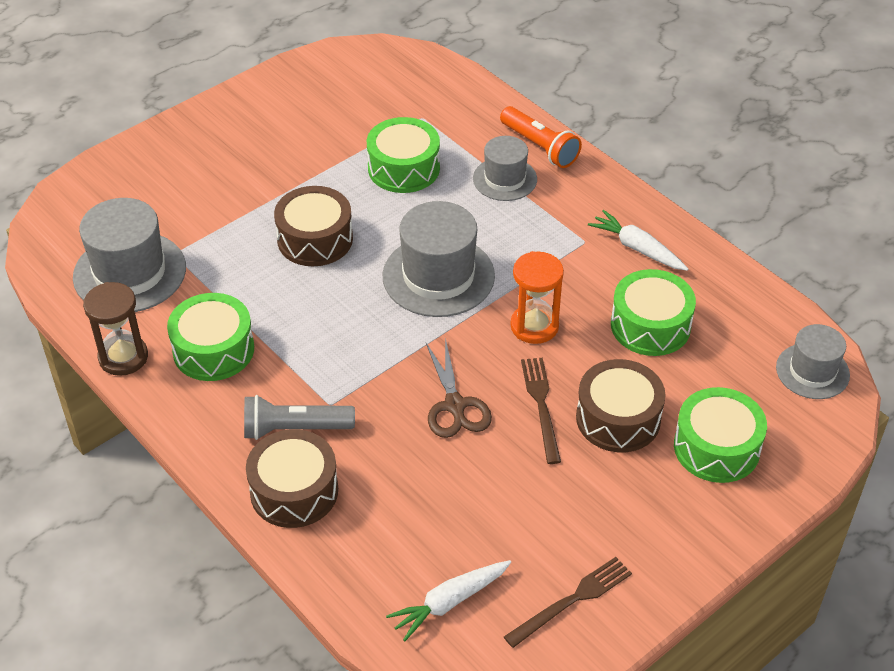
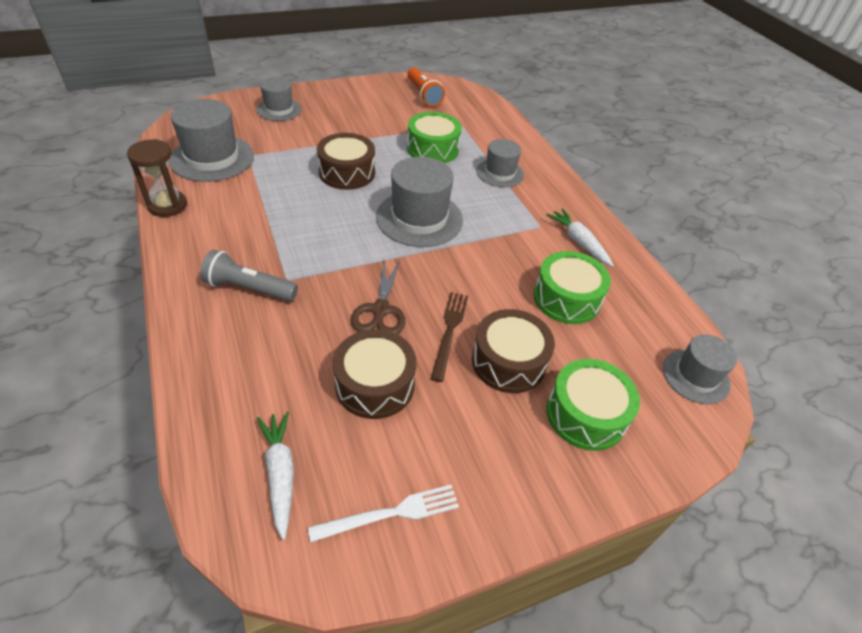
camera: 15 degrees right, 0 degrees up
green drum [167,293,254,381] -> none
brown drum [246,429,338,528] -> brown drum moved to [333,329,416,419]
white carrot [386,560,511,641] -> white carrot turned 90 degrees clockwise [257,411,294,540]
orange flashlight [500,106,582,168] -> orange flashlight moved to [407,67,445,107]
brown fork [504,557,632,648] -> white fork [308,485,459,543]
orange hourglass [510,251,564,344] -> none
none -> grey hat [257,77,302,121]

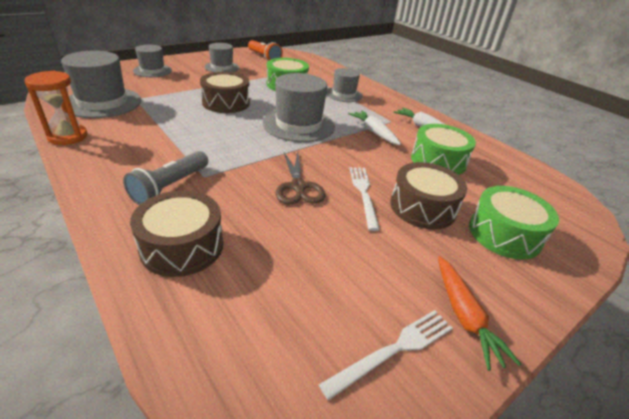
camera: 15 degrees left, 10 degrees down
brown hourglass [127,139,187,217] -> orange hourglass [24,71,88,145]
grey flashlight [200,250,298,301] -> grey flashlight turned 60 degrees counterclockwise [123,151,208,205]
white carrot [257,411,294,540] -> white carrot moved to [348,110,401,145]
brown drum [333,329,416,419] -> brown drum moved to [130,190,223,277]
brown fork [431,292,468,382] -> white fork [349,167,380,231]
grey hat [663,334,737,404] -> grey hat moved to [204,43,240,72]
none -> orange carrot [438,256,521,371]

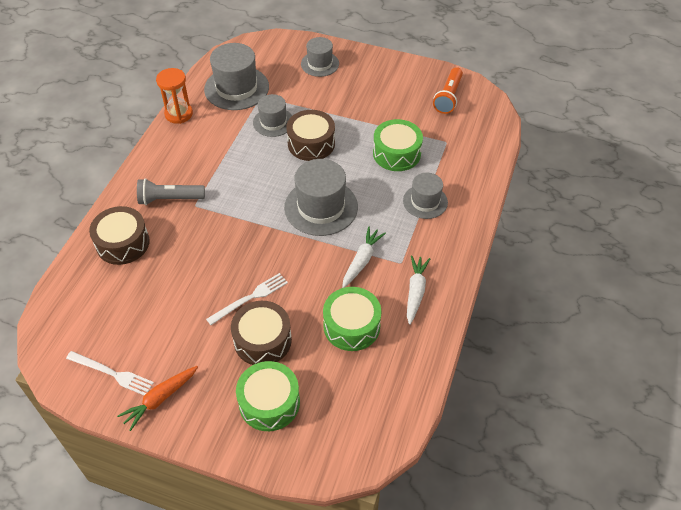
camera: 60 degrees right, 15 degrees up
grey hat [204,43,240,72] -> grey hat moved to [253,94,292,137]
brown scissors [275,152,326,205] -> none

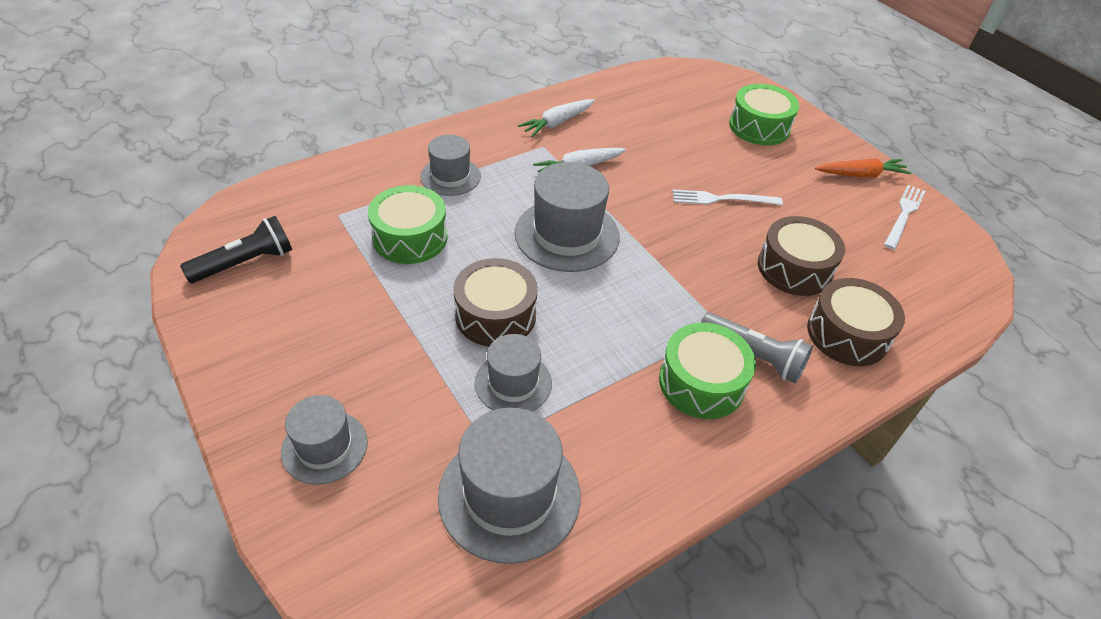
camera: 145 degrees left, 5 degrees down
white fork [66,351,154,395] -> white fork turned 60 degrees clockwise [884,185,925,250]
orange hourglass [156,68,193,124] -> none
brown drum [231,301,292,365] -> brown drum moved to [758,216,845,296]
green drum [323,287,382,351] -> green drum moved to [659,323,756,419]
orange flashlight [433,67,463,114] -> black flashlight [180,216,292,283]

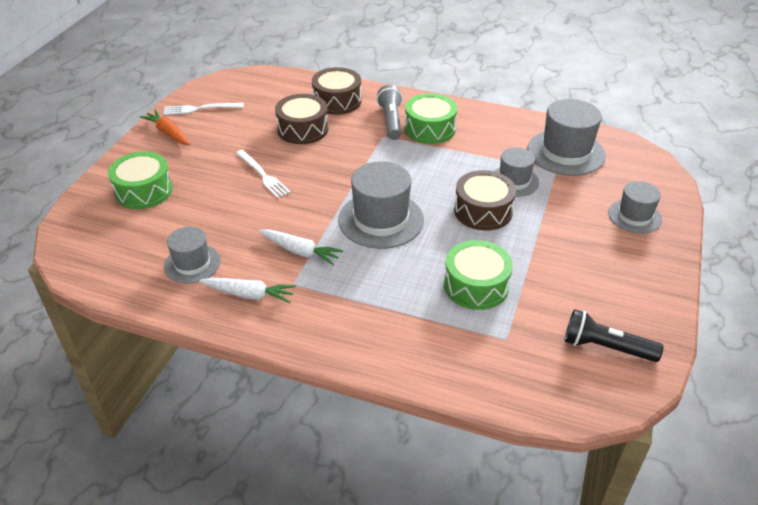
camera: 125 degrees left, 5 degrees down
grey hat [420,135,481,196] -> grey hat moved to [164,227,221,284]

